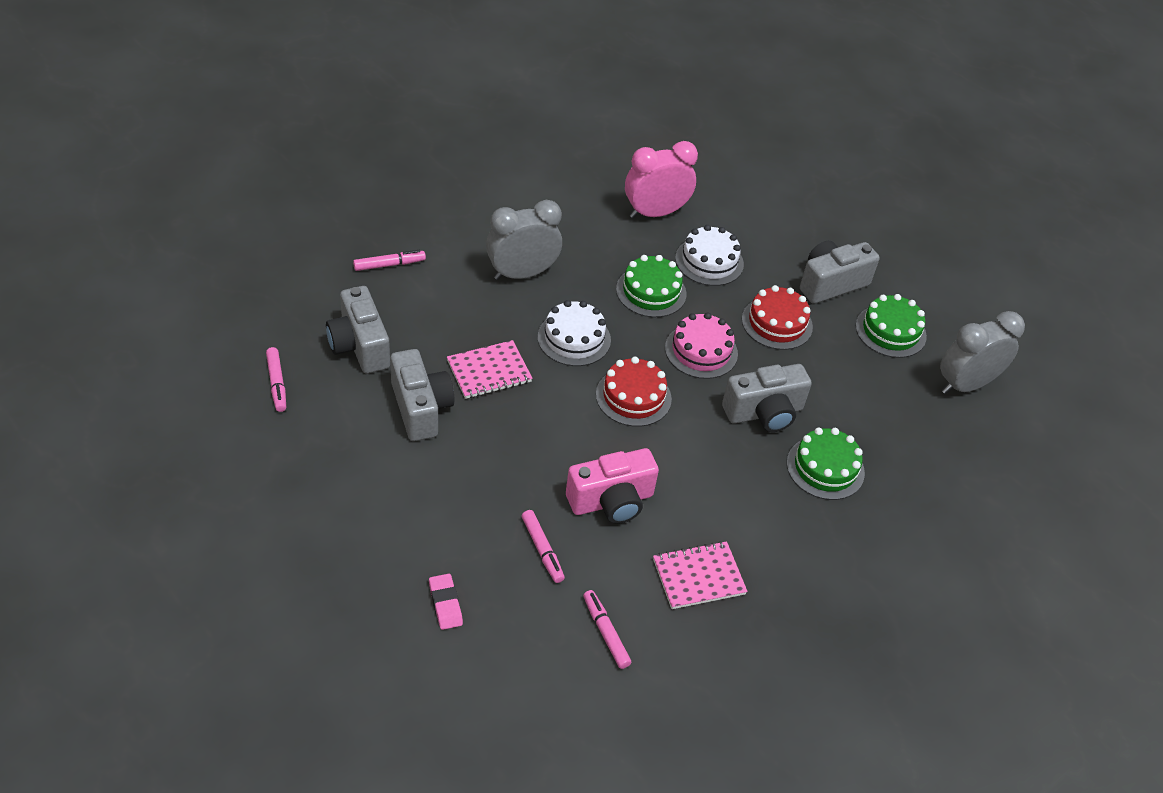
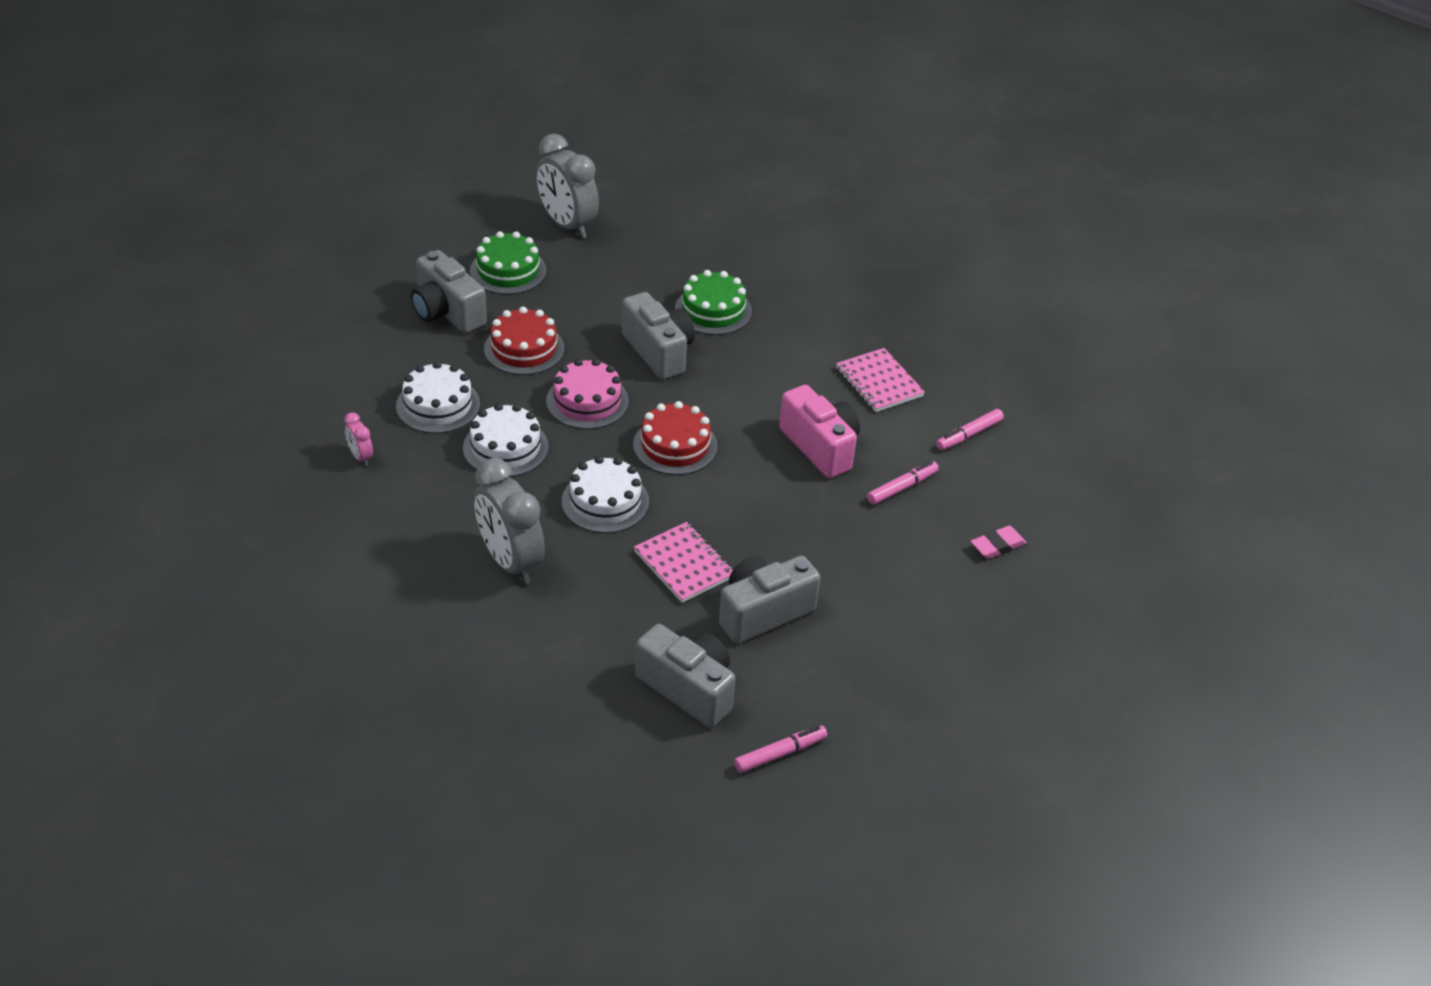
camera: 100 degrees left, 5 degrees down
grey camera [326,286,390,374] -> grey camera turned 105 degrees counterclockwise [635,624,735,728]
pink marker [353,250,426,271] -> none
green cake [616,255,687,317] -> white cake [463,403,549,477]
pink clock [625,141,698,218] -> pink clock [344,412,373,466], size x0.45

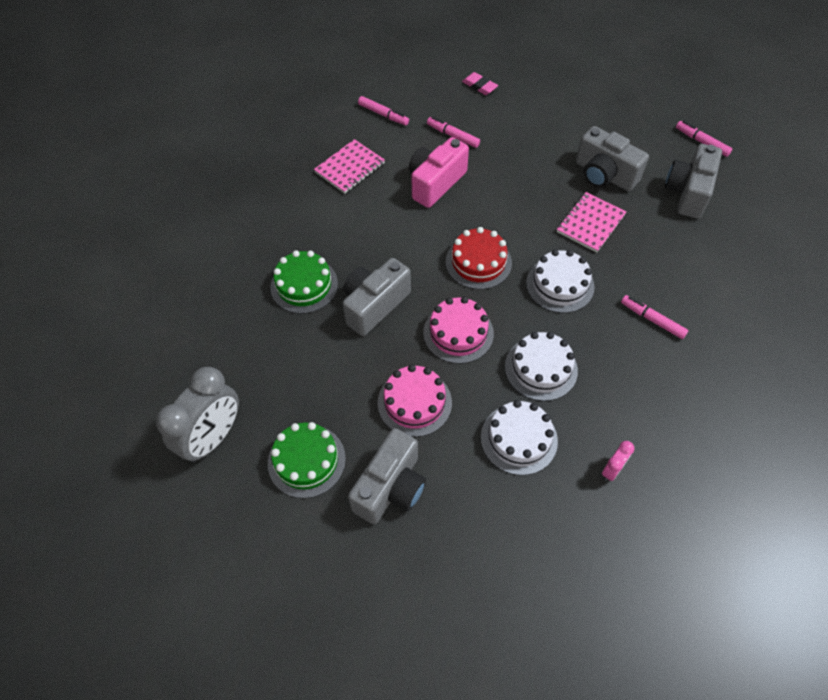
camera: 105 degrees left, 15 degrees up
grey clock [474,458,545,584] -> pink marker [621,295,688,339]
red cake [484,307,564,375] -> pink cake [378,364,452,437]

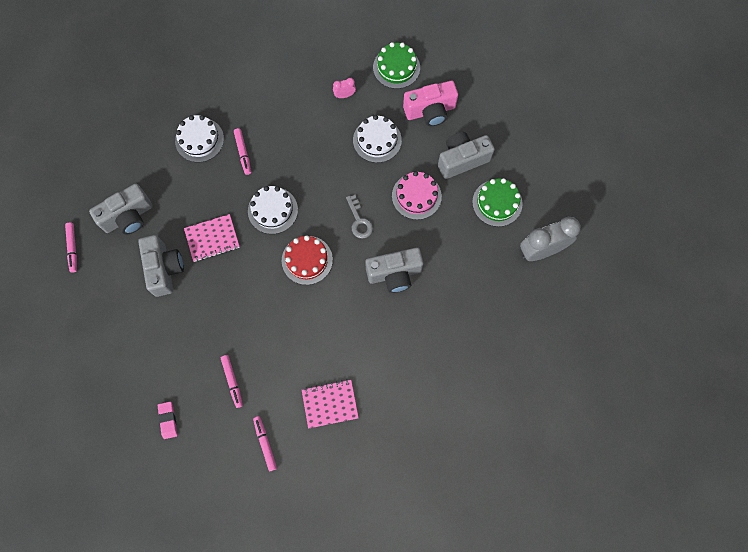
camera: 145 degrees left, 15 degrees up
green cake [270,250,338,314] -> green cake moved to [373,42,420,89]
pink camera [409,137,469,208] -> pink camera moved to [403,81,458,126]
pink cake [423,297,494,364] -> grey key [346,195,373,238]
white cake [505,332,578,401] -> white cake moved to [175,115,224,162]

